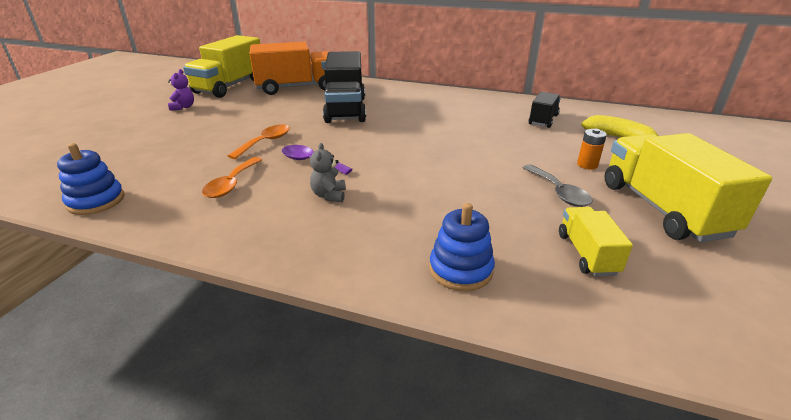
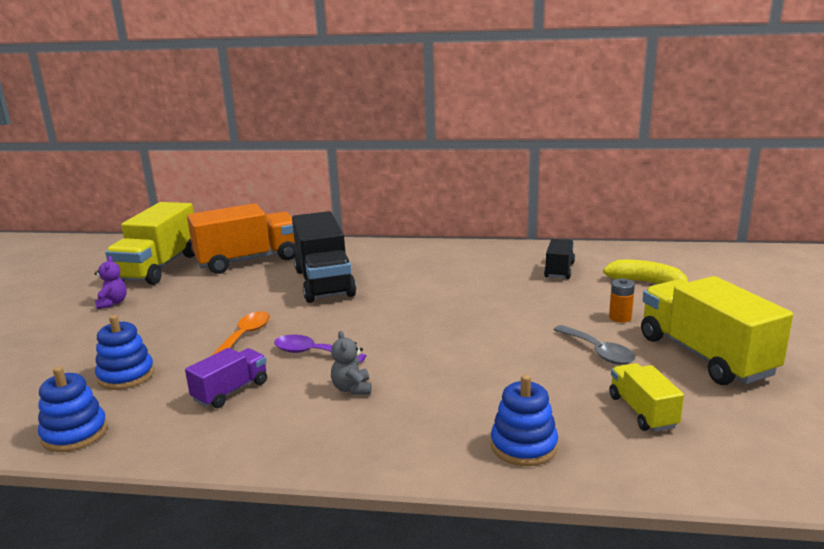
camera: 10 degrees left, 10 degrees down
orange spoon [202,157,262,198] -> purple truck [185,348,267,408]
none -> blue stacking toy [95,315,155,390]

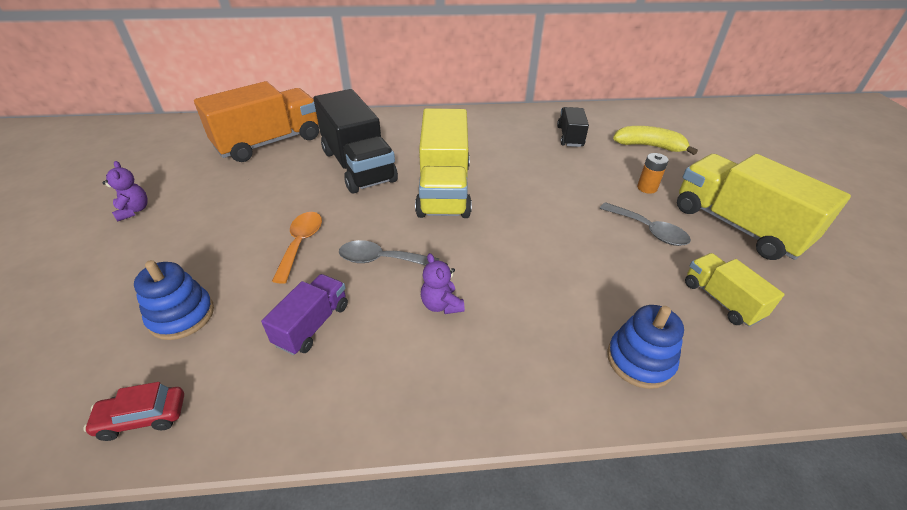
camera: 15 degrees left, 20 degrees up
blue stacking toy [38,367,108,452] -> red car [83,382,184,441]
yellow truck [105,202,195,285] -> yellow truck moved to [415,108,472,218]
purple spoon [274,335,367,363] -> grey spoon [339,240,439,266]
grey teddy bear [331,331,372,395] -> purple teddy bear [421,253,465,314]

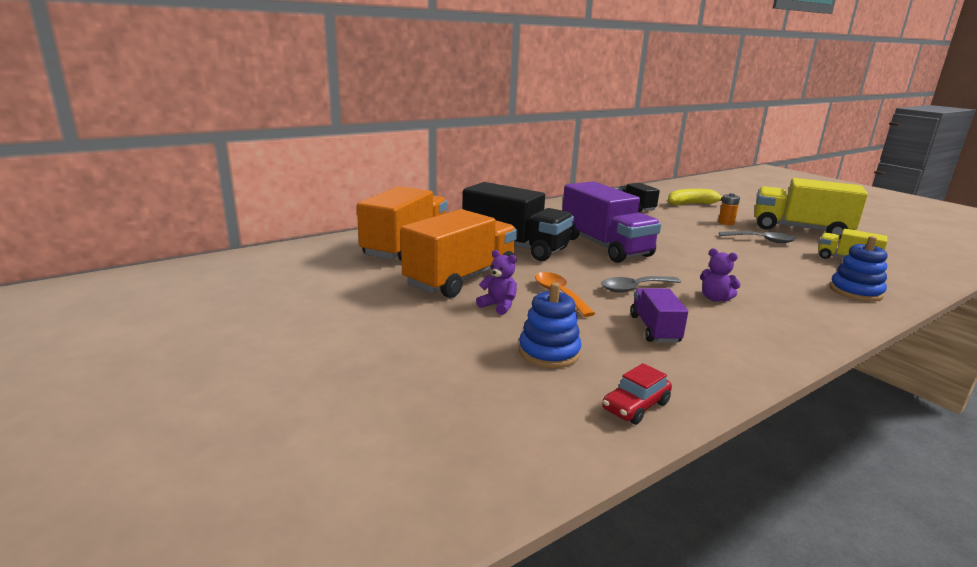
camera: 30 degrees left, 20 degrees down
purple teddy bear [102,161,148,222] -> purple teddy bear moved to [476,250,517,315]
yellow truck [415,108,472,218] -> purple truck [562,181,661,263]
none -> orange truck [401,209,517,298]

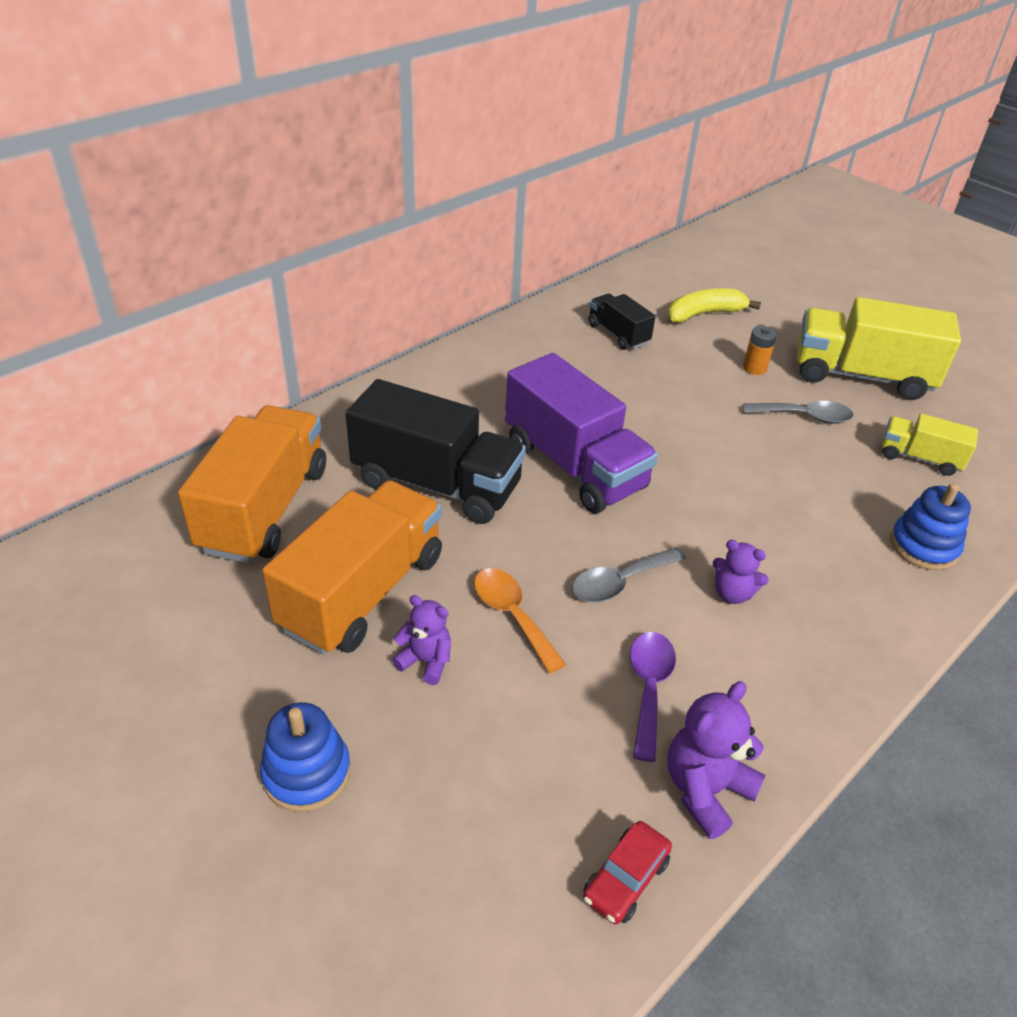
camera: 10 degrees left, 20 degrees up
blue stacking toy [519,283,581,368] -> blue stacking toy moved to [260,702,351,812]
purple truck [631,288,688,343] -> purple spoon [630,632,676,762]
none -> purple teddy bear [667,681,766,839]

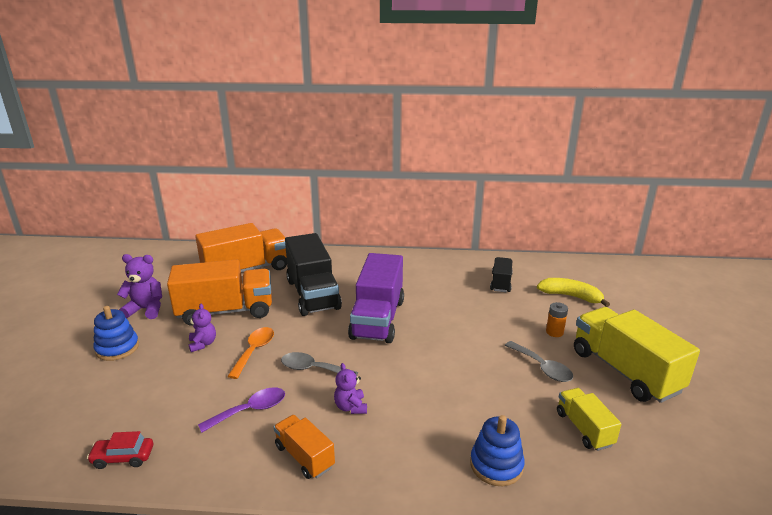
camera: 50 degrees right, 15 degrees down
purple teddy bear [667,681,766,839] -> purple teddy bear moved to [117,254,162,319]
none -> orange truck [274,415,335,479]

